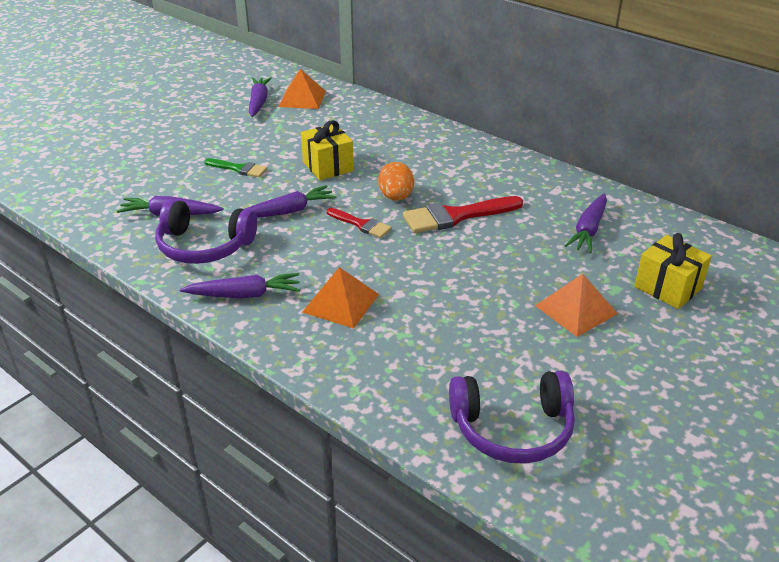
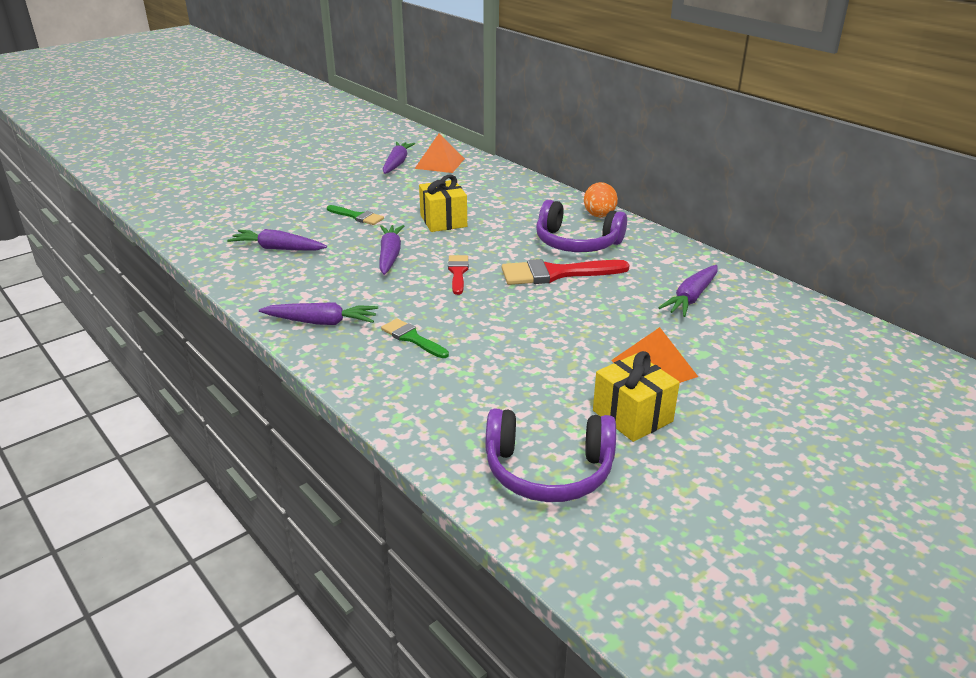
camera: 10 degrees right, 5 degrees down
purple headphones [155,199,257,264] -> purple headphones moved to [536,200,627,252]
purple carrot [243,185,337,218] -> purple carrot turned 75 degrees counterclockwise [379,225,404,275]
orange pyramid [302,267,379,328] -> green brush [381,318,449,358]
red brush [327,208,392,238] -> red brush turned 135 degrees counterclockwise [448,255,469,295]
orange egg [378,162,414,201] -> orange egg moved to [584,182,618,217]
yellow gift [634,233,712,309] -> yellow gift moved to [593,351,680,442]

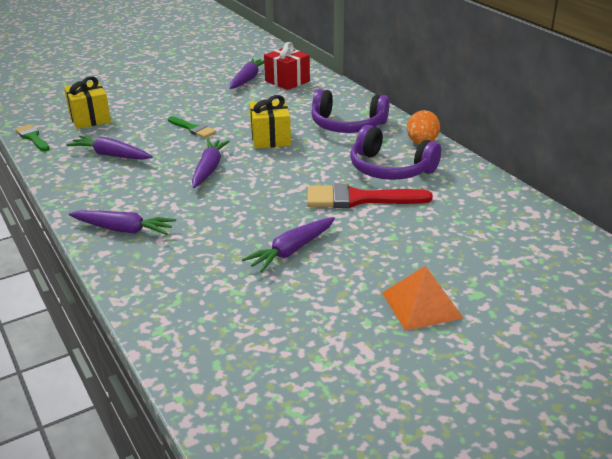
camera: 10 degrees right, 0 degrees up
green brush [381,318,449,358] -> green brush moved to [15,124,50,151]
orange pyramid [415,133,465,173] -> red gift [264,42,310,90]
red brush [448,255,469,295] -> none
purple headphones [485,408,616,502] -> purple headphones moved to [311,89,390,133]
yellow gift [593,351,680,442] -> yellow gift moved to [64,76,111,129]
purple carrot [658,265,718,317] -> purple carrot moved to [242,217,335,272]

